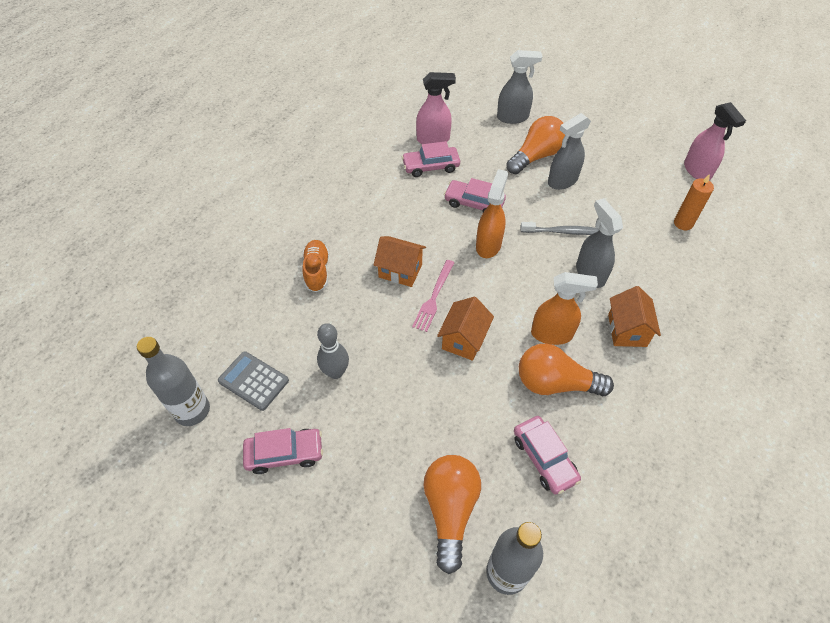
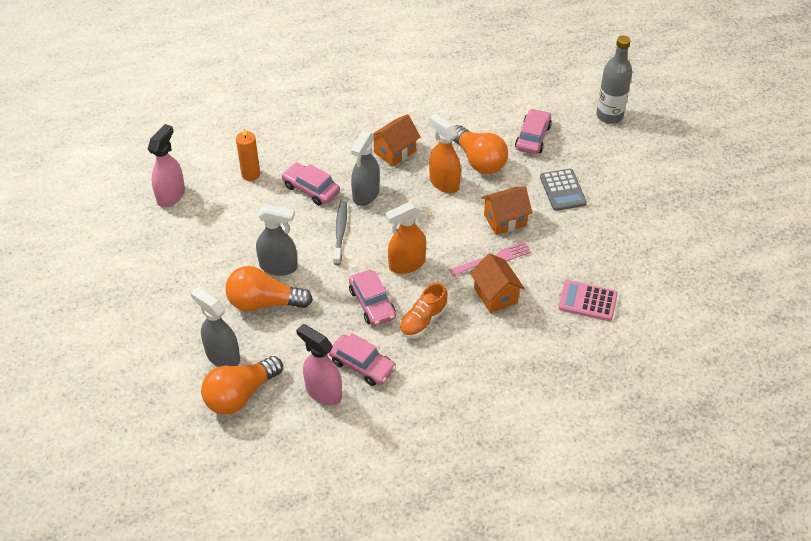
camera: 135 degrees left, 5 degrees down
grey bottle [137,337,210,426] -> none
grey calculator [218,351,289,411] -> grey calculator moved to [540,169,587,211]
pink car [243,428,323,474] -> pink car moved to [281,163,340,205]
orange shoe [302,240,329,292] -> orange shoe moved to [399,283,447,338]
grey bowling pin [317,323,349,379] -> none
orange light bulb [423,455,481,574] -> orange light bulb moved to [201,356,283,415]
grey toothbrush [520,222,599,235] -> grey toothbrush turned 45 degrees clockwise [334,201,347,265]
none -> pink calculator [558,280,618,321]

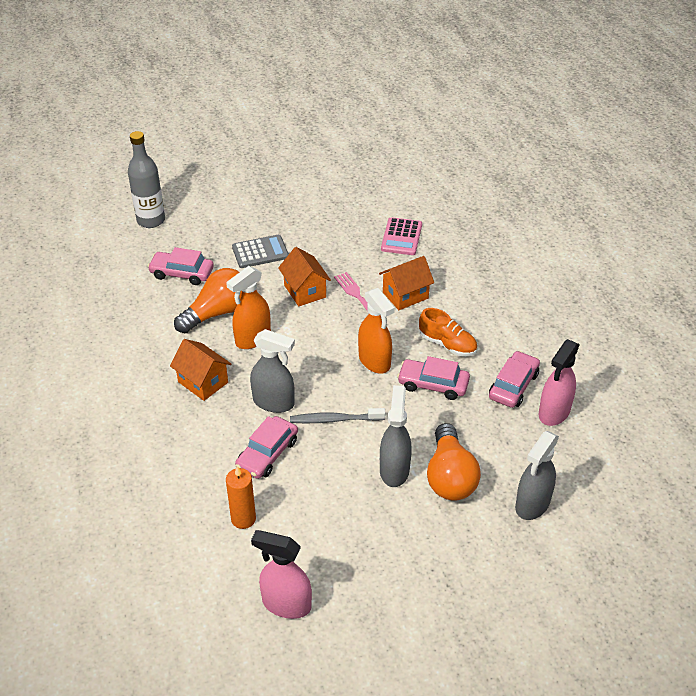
camera: 95 degrees left, 5 degrees down
orange light bulb [201,356,283,415] -> none
pink car [349,270,396,326] -> pink car turned 135 degrees counterclockwise [397,356,470,400]

